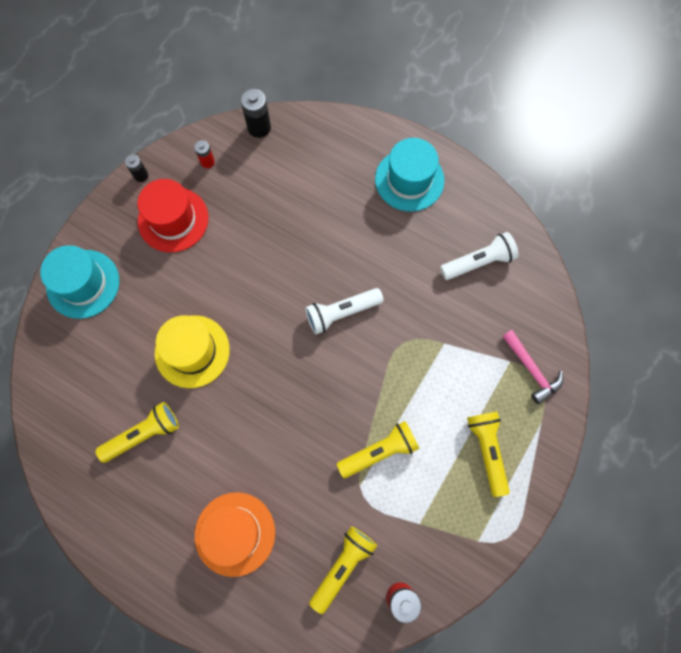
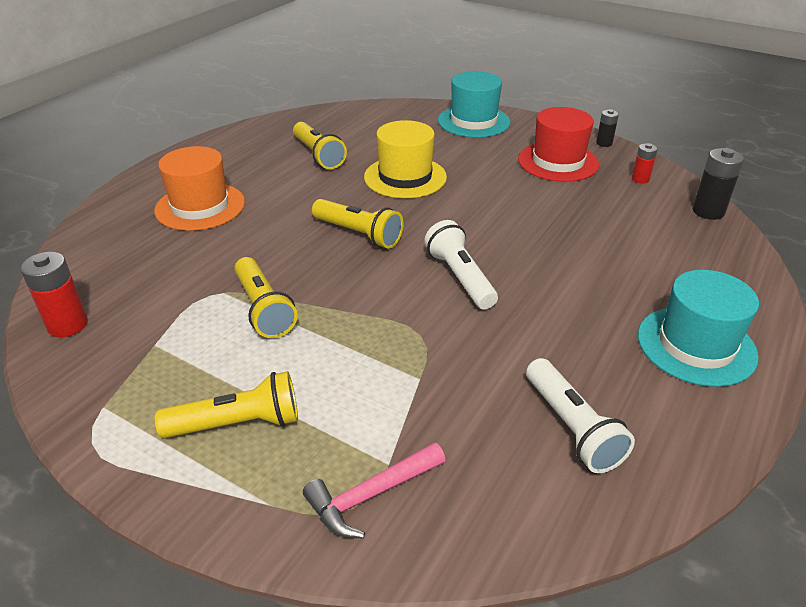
camera: 90 degrees right, 35 degrees down
yellow flashlight [309,526,377,614] -> yellow flashlight moved to [312,199,403,249]

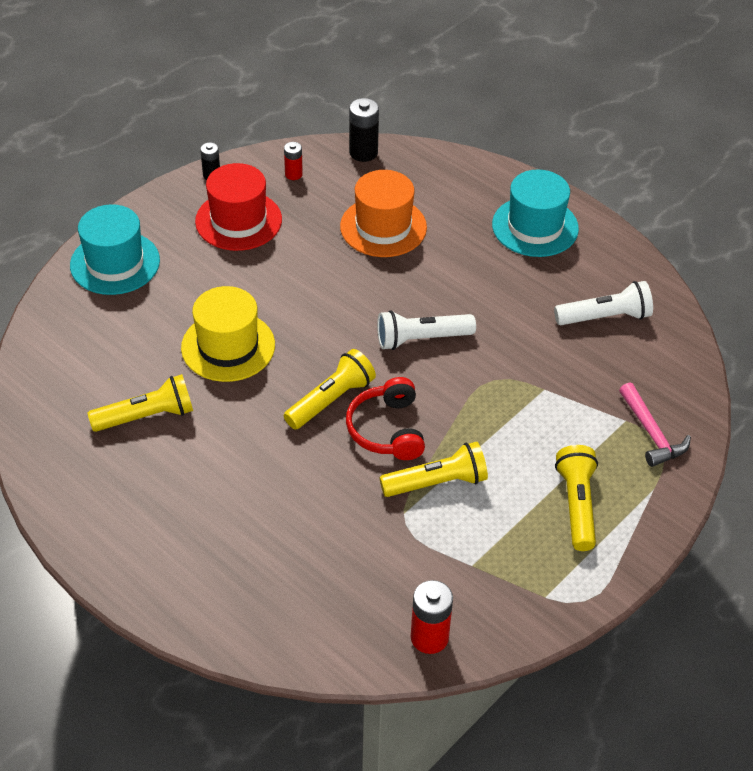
camera: 80 degrees left, 10 degrees up
orange hat [154,146,245,231] -> orange hat moved to [340,170,427,257]
none -> red headphones [346,377,425,460]

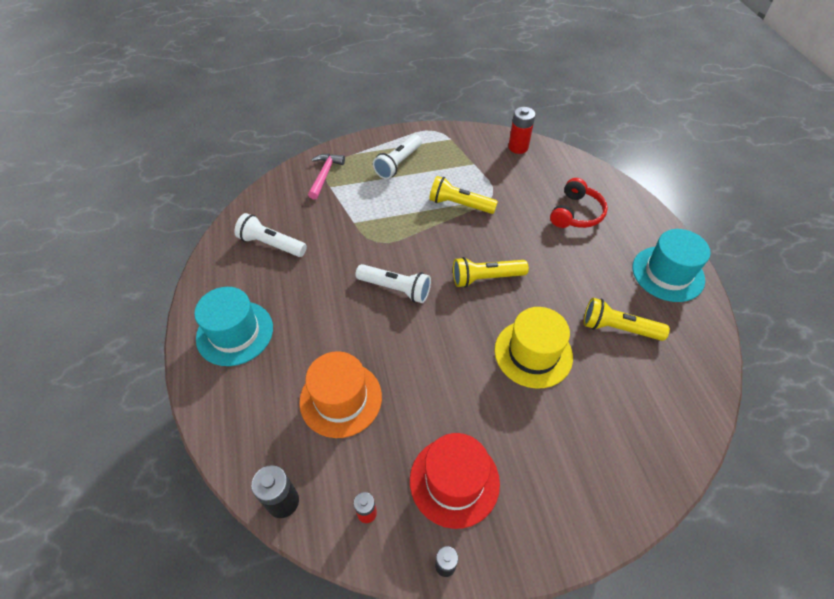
camera: 145 degrees left, 5 degrees up
turquoise hat [70,204,160,295] -> turquoise hat moved to [633,229,710,302]
red headphones [346,377,425,460] -> red headphones moved to [550,178,608,228]
yellow flashlight [555,445,598,551] -> white flashlight [373,134,422,179]

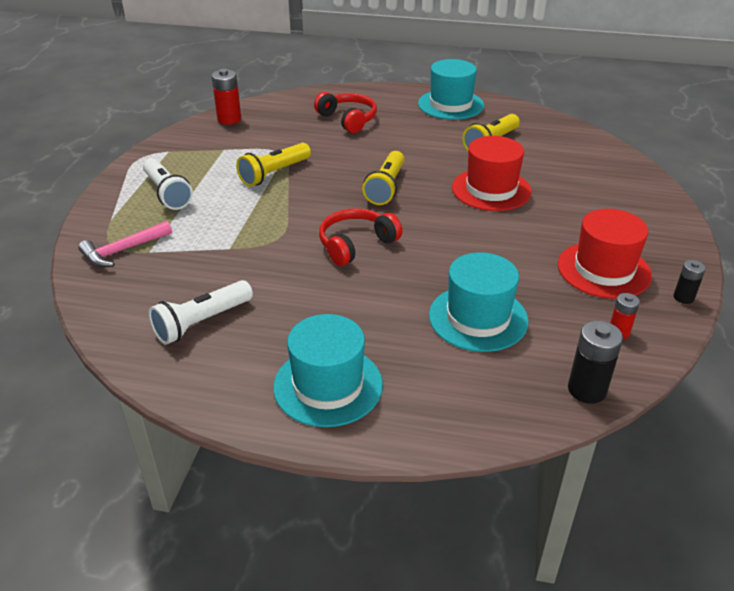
camera: 65 degrees left, 15 degrees down
orange hat [299,351,382,438] -> turquoise hat [429,252,528,352]
pink hammer [308,154,345,200] -> pink hammer turned 75 degrees counterclockwise [78,221,172,267]
white flashlight [356,264,431,303] -> red headphones [319,208,402,266]
yellow hat [495,307,573,389] -> red hat [452,136,532,211]

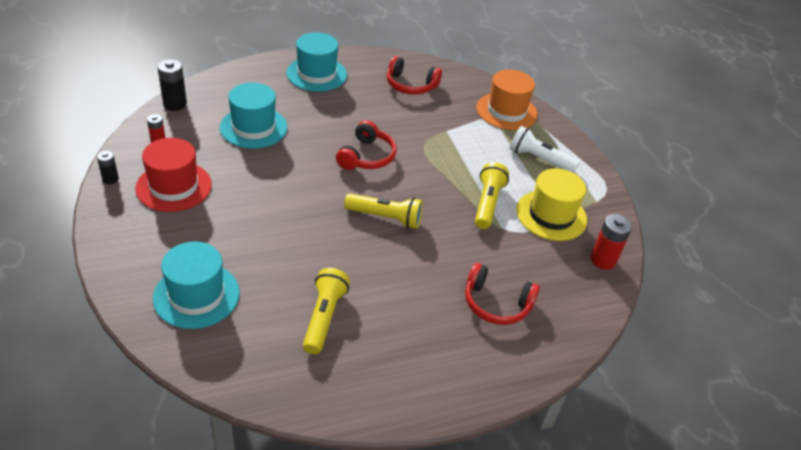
camera: 145 degrees right, 5 degrees up
pink hammer [78,221,172,267] -> orange hat [476,69,538,130]
white flashlight [148,280,253,345] -> red headphones [387,56,442,94]
yellow flashlight [362,151,405,205] -> yellow flashlight turned 120 degrees clockwise [344,193,423,229]
turquoise hat [418,59,484,120] -> turquoise hat moved to [153,242,240,329]
red hat [452,136,532,211] -> none
none -> yellow hat [516,168,587,241]

